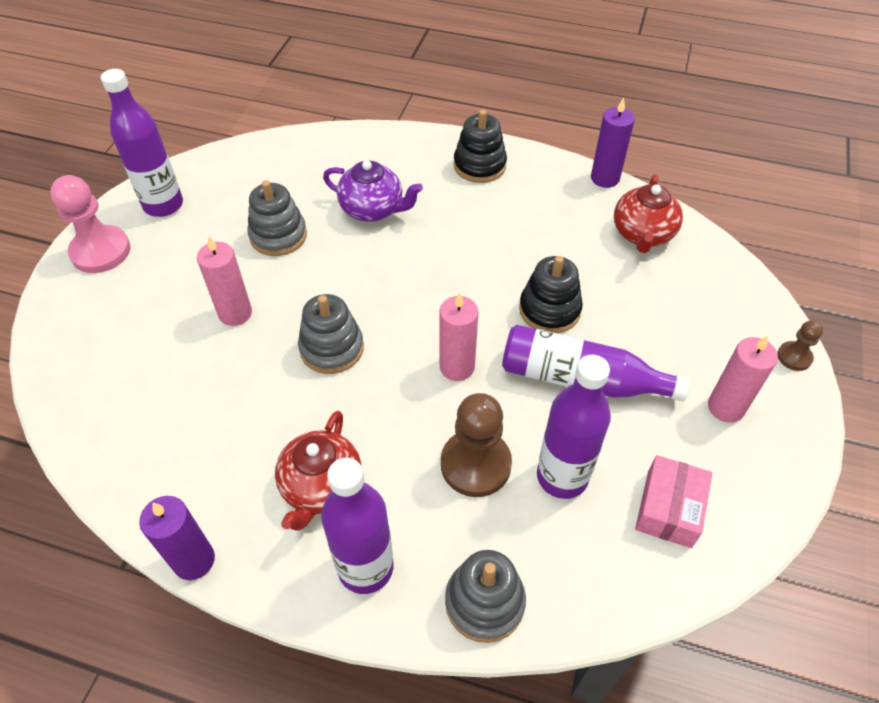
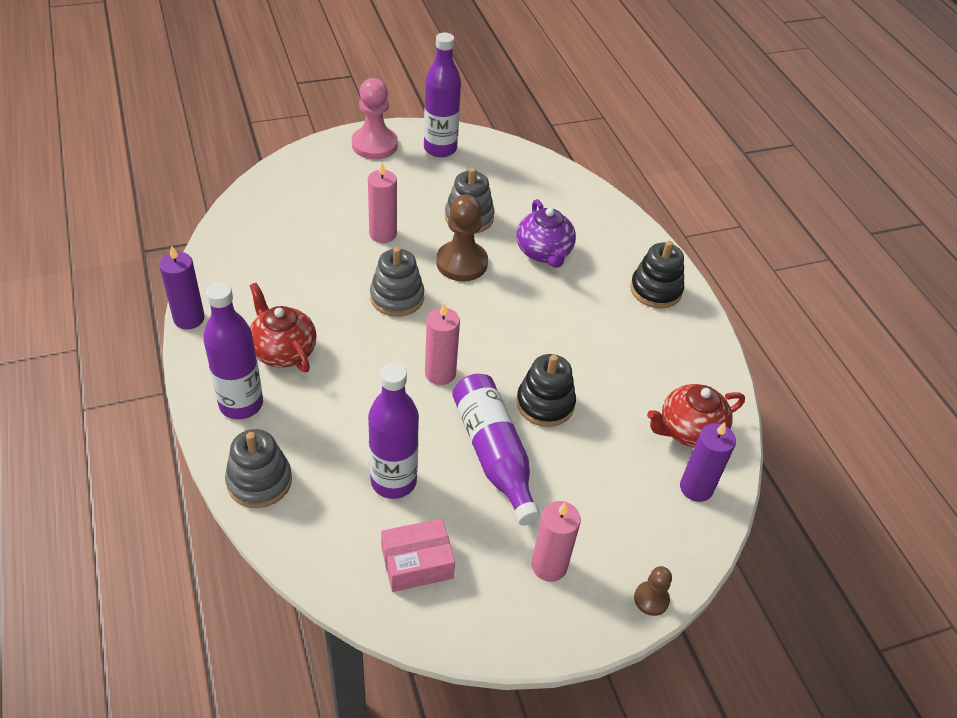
camera: 50 degrees right, 5 degrees down
red teapot [275,411,362,531] -> red teapot turned 75 degrees clockwise [250,283,317,372]
brown pawn [441,393,512,497] -> brown pawn moved to [436,194,488,281]
purple candle [591,98,635,188] -> purple candle moved to [680,422,736,502]

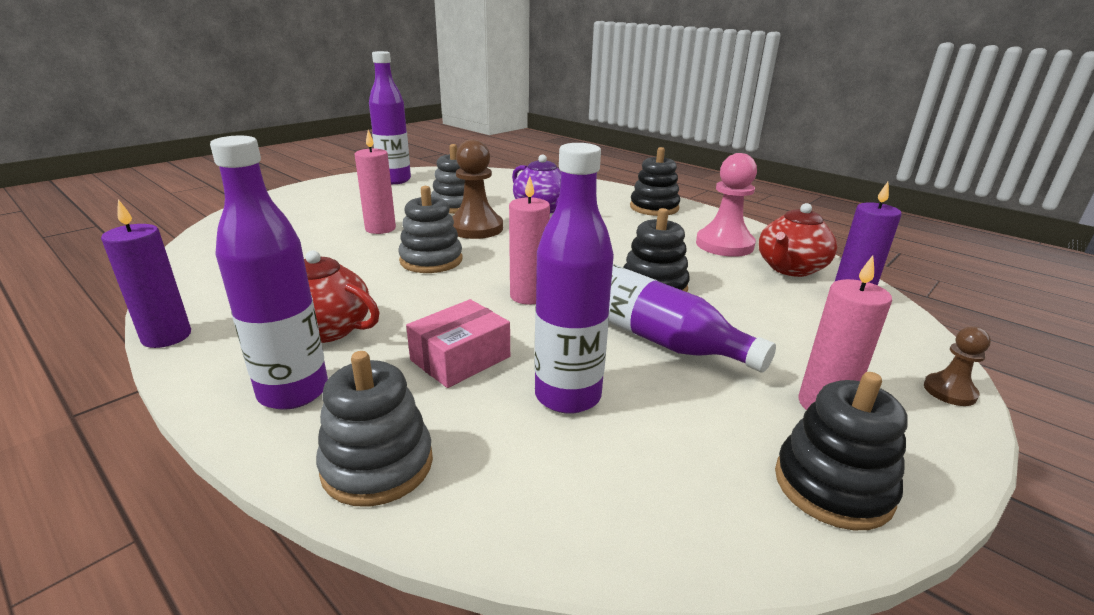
camera: 25 degrees left, 20 degrees down
pink pawn [352,78,398,159] -> pink pawn moved to [696,153,757,257]
pink box [381,518,455,592] -> pink box moved to [406,299,510,388]
none -> black stacking toy [775,372,908,530]

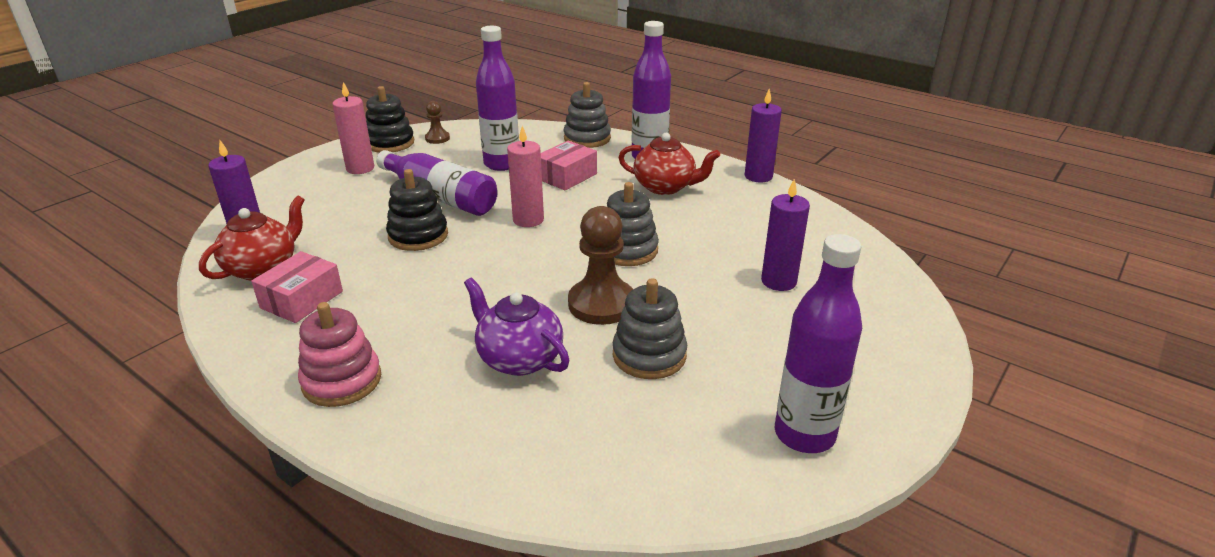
camera: 175 degrees right, 5 degrees up
pink candle [355,130,396,234] -> none
black stacking toy [630,147,680,216] -> pink stacking toy [298,302,381,407]
pink pawn [696,153,757,257] -> pink box [251,251,343,323]
brown pawn [924,327,991,406] -> brown pawn moved to [425,101,450,144]
none -> purple candle [761,179,810,291]

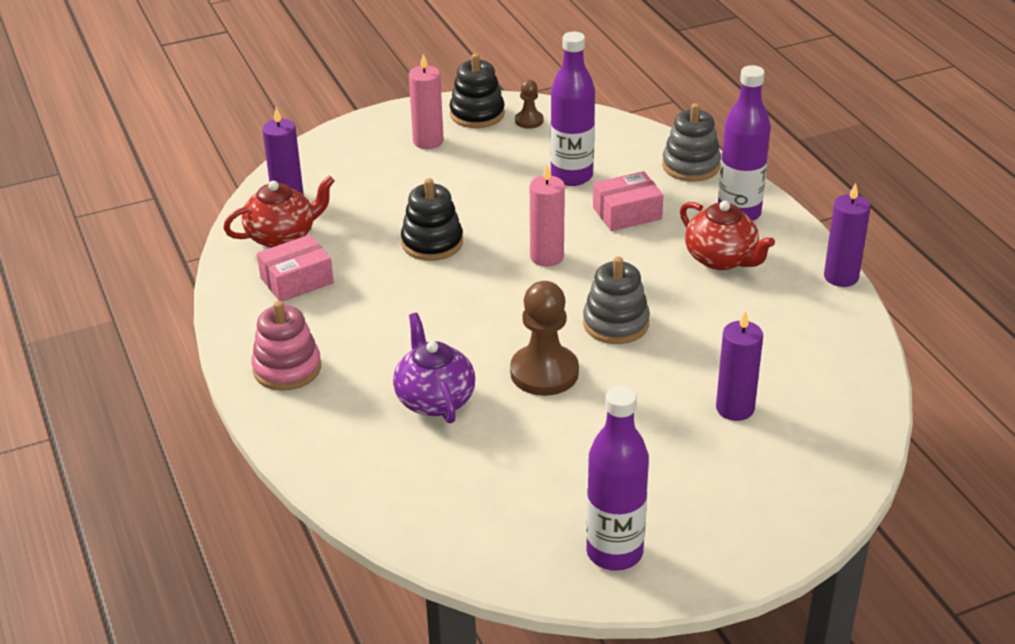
camera: 30 degrees right, 5 degrees up
purple bottle [376,150,497,216] -> none
grey stacking toy [613,278,687,379] -> none

